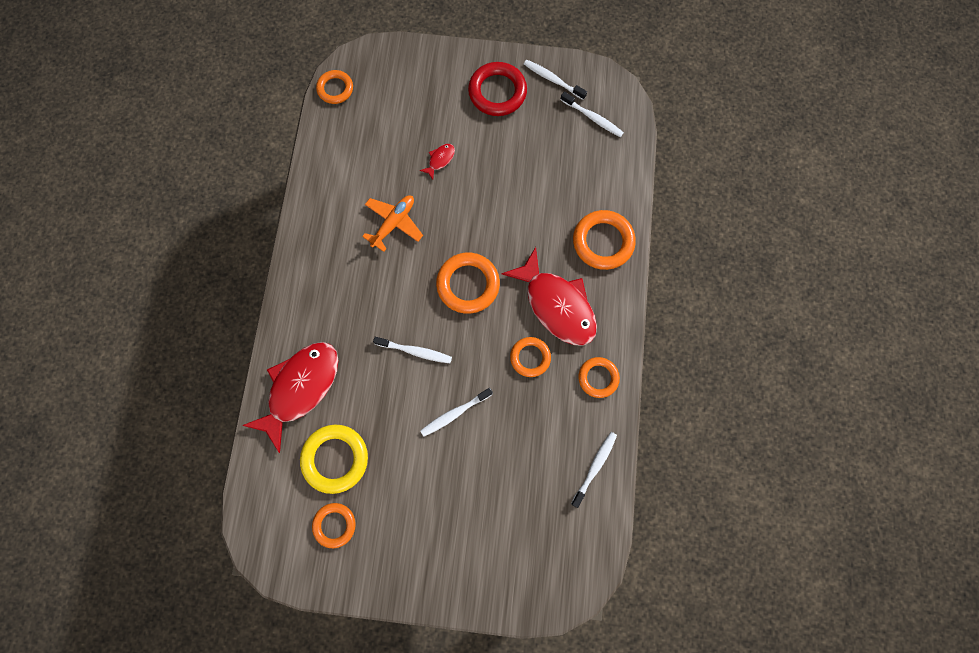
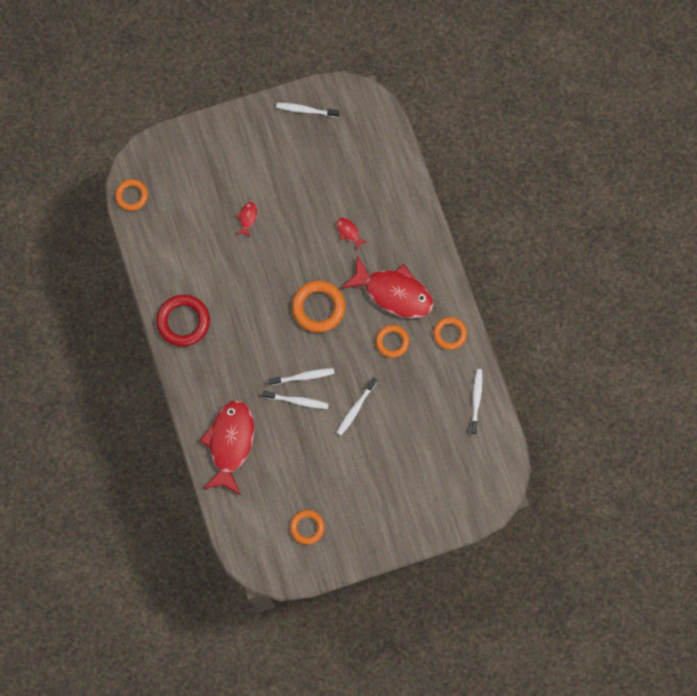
camera: 25 degrees left, 0 degrees up
yellow ring [300,424,368,494] -> none
orange plane [362,195,423,252] -> none
red ring [468,62,527,116] -> red ring moved to [156,295,210,347]
white toothbrush [560,92,624,137] -> white toothbrush moved to [262,391,329,409]
orange ring [573,210,636,270] -> none
none -> red fish [336,218,368,250]

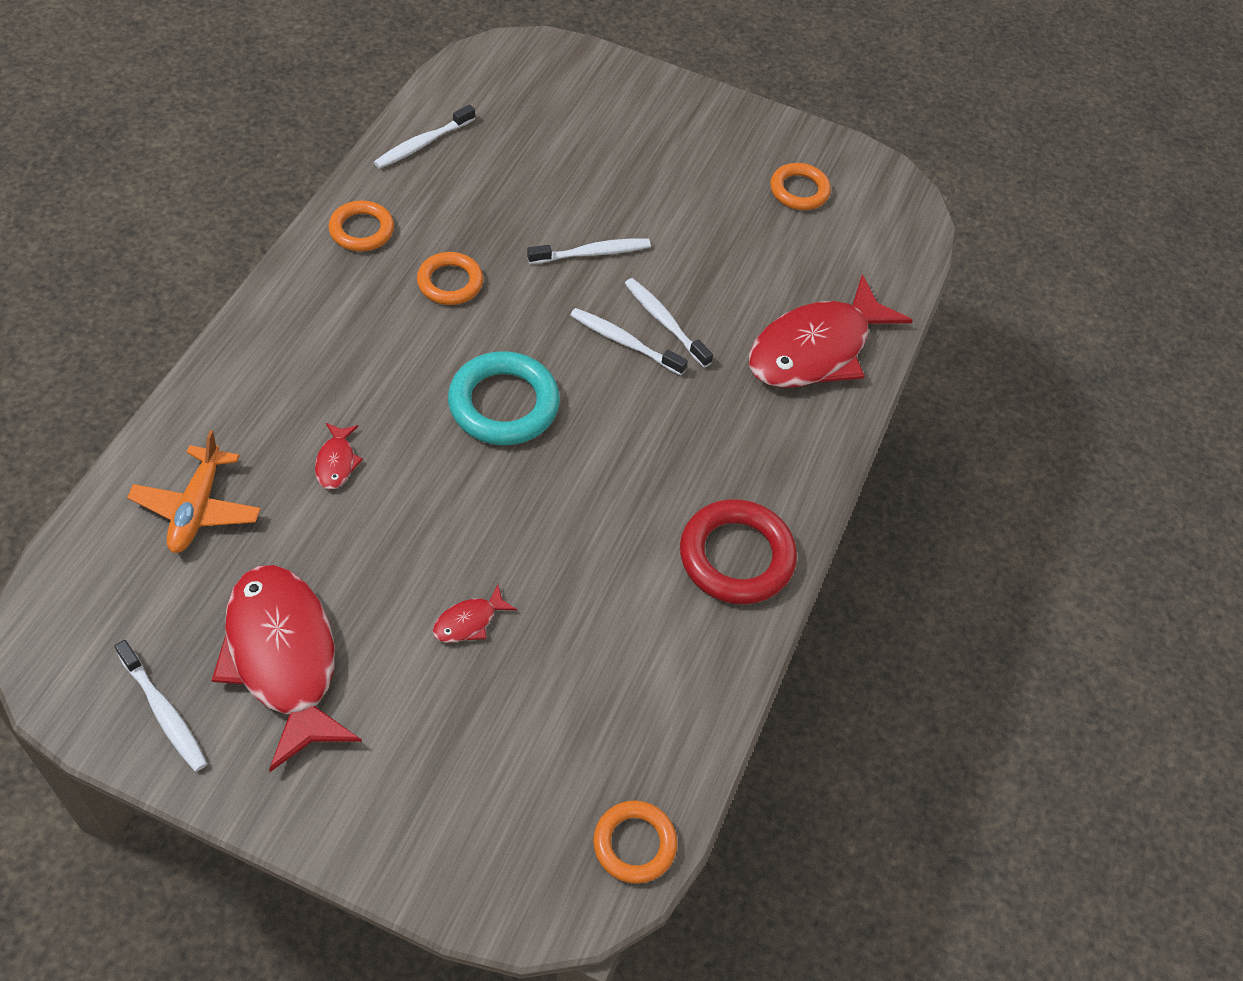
camera: 145 degrees left, 20 degrees down
orange ring [292,281,345,332] -> turquoise ring [448,351,560,445]
red fish [341,255,434,319] -> red fish moved to [212,565,362,772]
none -> orange plane [127,430,261,553]

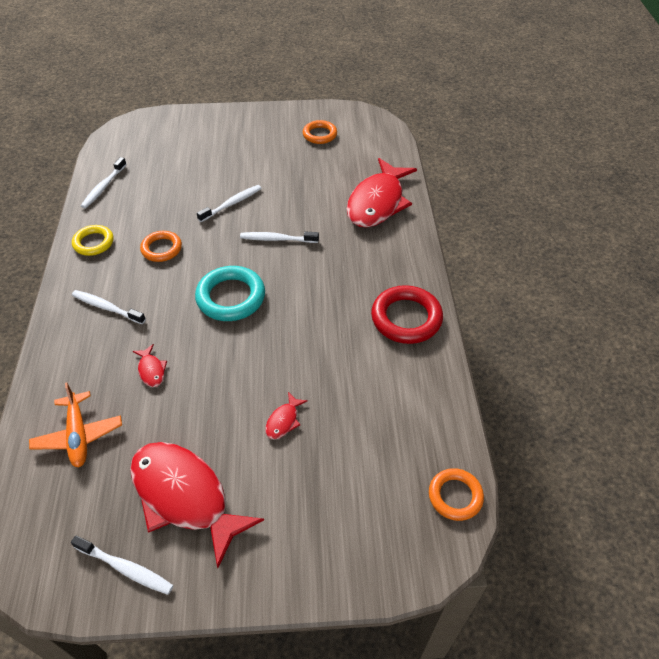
camera: 20 degrees left, 5 degrees down
orange ring [328,200,394,252] -> yellow ring [72,225,114,256]
white toothbrush [625,278,713,368] -> white toothbrush moved to [72,290,146,324]

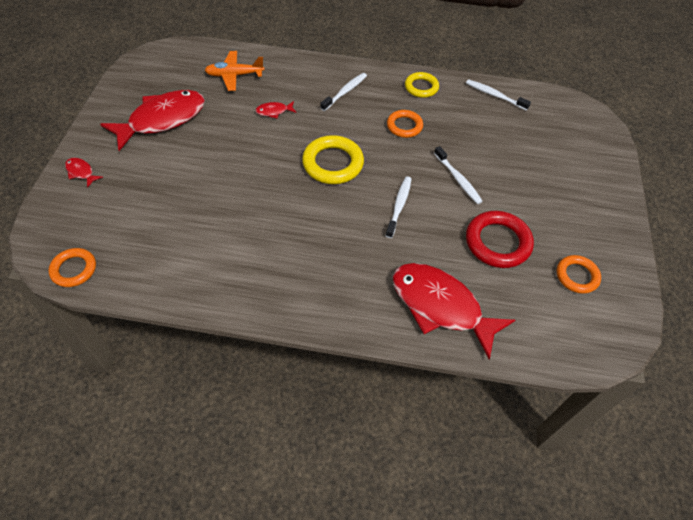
camera: 100 degrees right, 5 degrees up
white toothbrush [71,535,173,595] -> none
turquoise ring [195,266,265,321] -> yellow ring [302,135,364,184]
red fish [265,392,308,439] -> red fish moved to [65,158,103,188]
red ring [371,285,443,344] -> red ring moved to [466,211,534,268]

